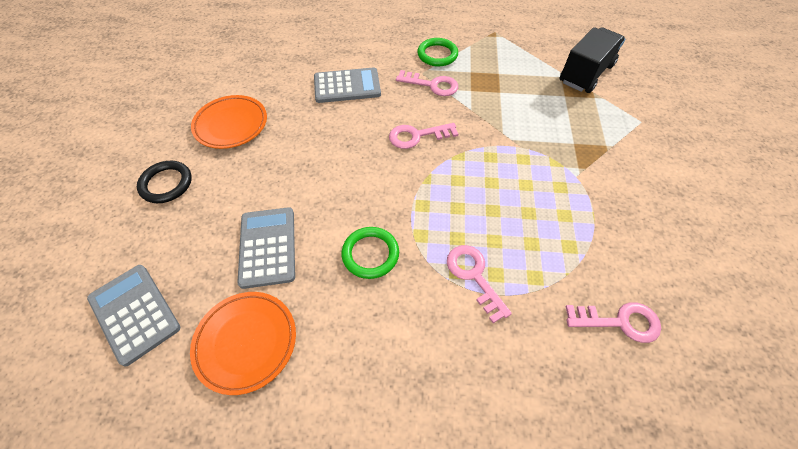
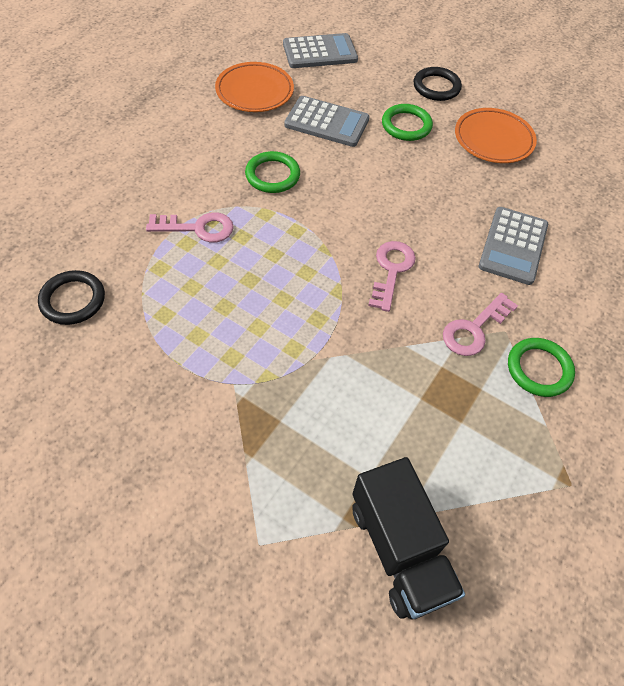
camera: 115 degrees right, 0 degrees up
pink key [566,302,661,343] -> black ring [38,270,105,325]
none -> green ring [382,104,433,141]

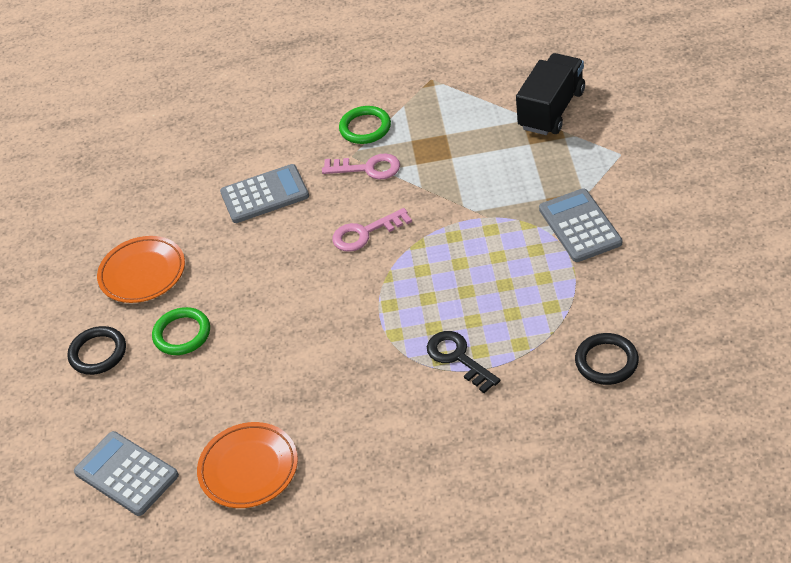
camera: 120 degrees left, 10 degrees down
pink key [146,212,234,242] -> black key [427,331,500,393]
green ring [245,151,300,193] -> none
grey calculator [284,96,370,147] -> grey calculator moved to [539,188,622,262]

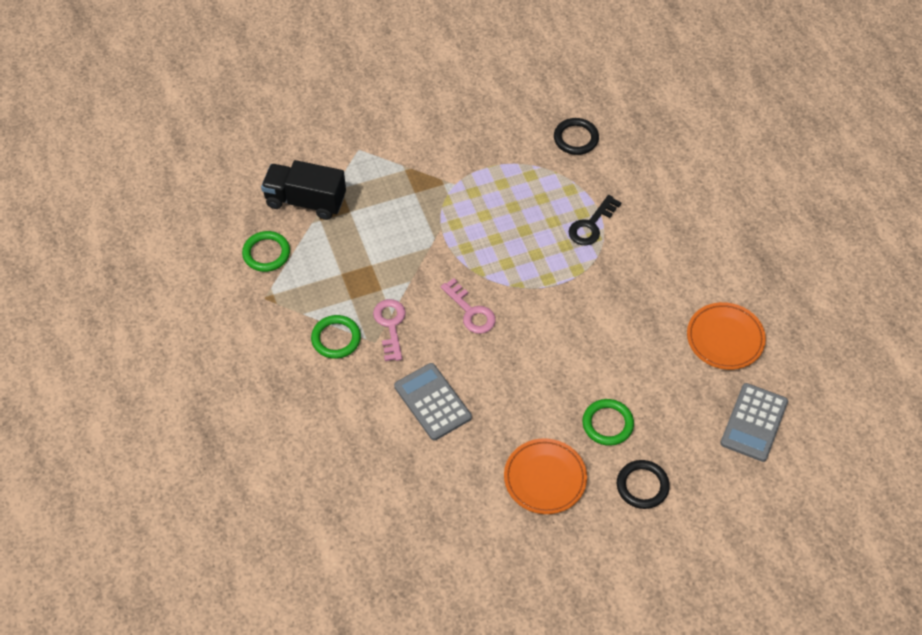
camera: 110 degrees left, 10 degrees up
grey calculator [539,188,622,262] -> none
none -> green ring [242,231,290,272]

